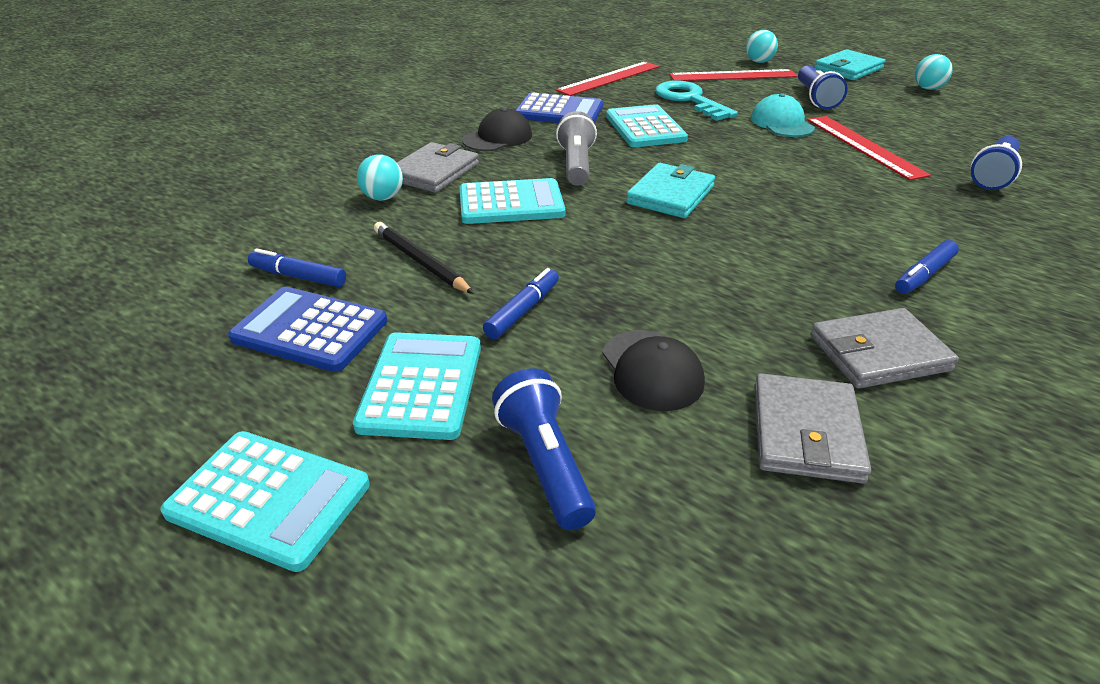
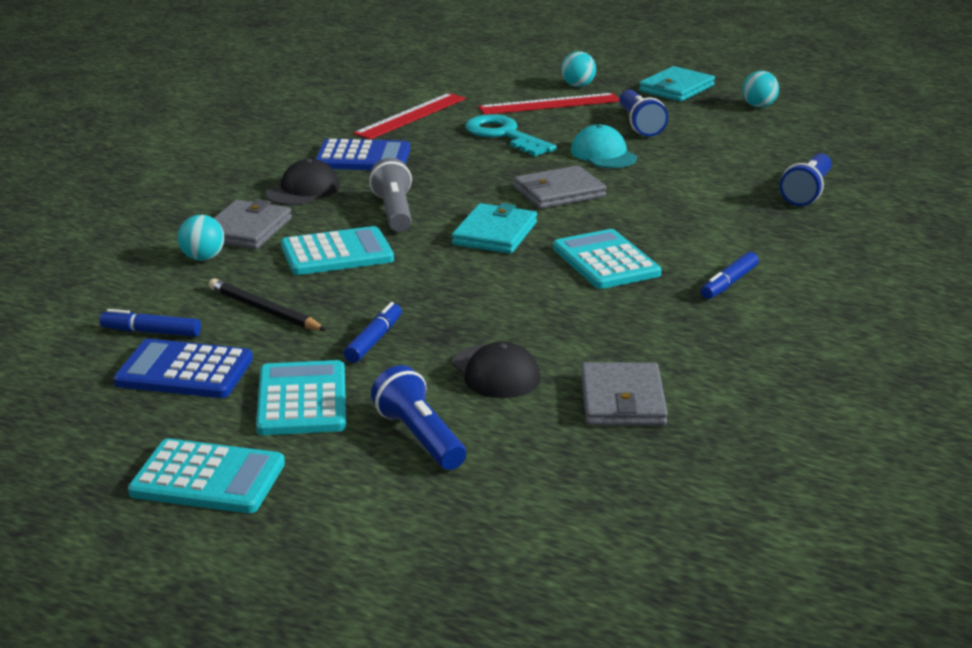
camera: 10 degrees left, 10 degrees down
turquoise calculator [606,104,688,147] -> turquoise calculator moved to [553,229,661,289]
red ruler [807,116,931,180] -> none
grey wallet [810,308,959,389] -> grey wallet moved to [514,165,606,209]

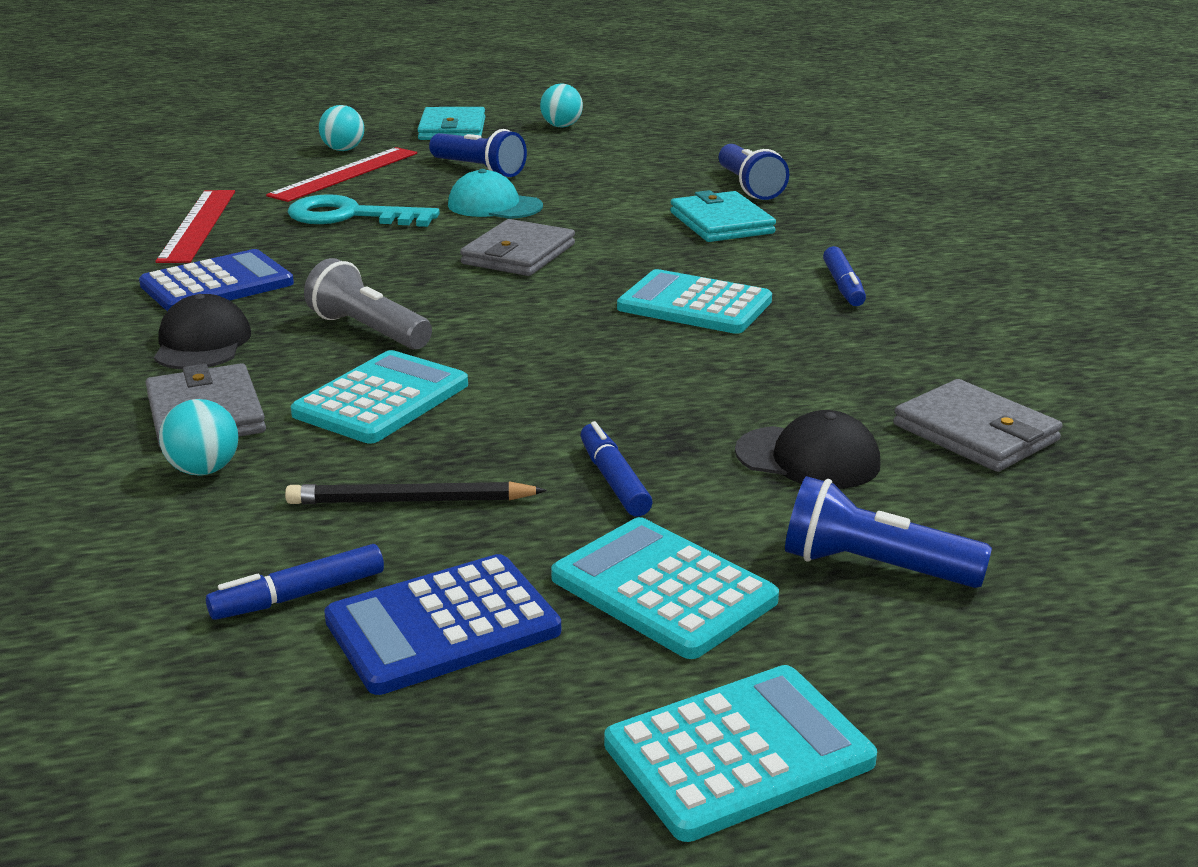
camera: 40 degrees left, 0 degrees up
turquoise wallet [452,203,537,254] -> turquoise wallet moved to [670,190,776,242]

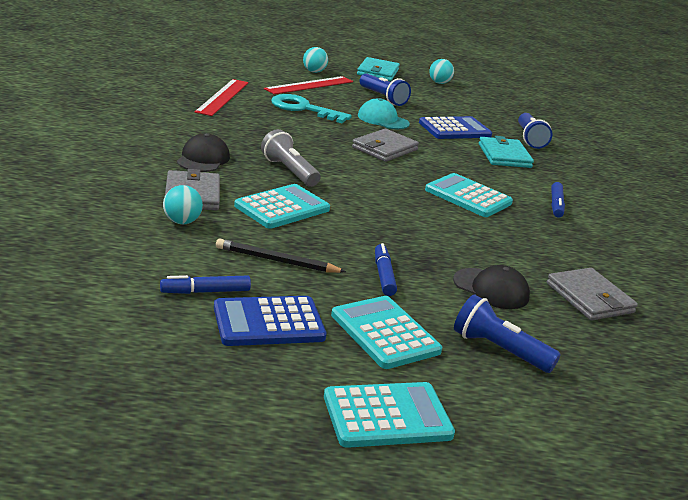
camera: 10 degrees right, 0 degrees up
blue calculator [139,249,294,311] -> blue calculator moved to [419,116,492,139]

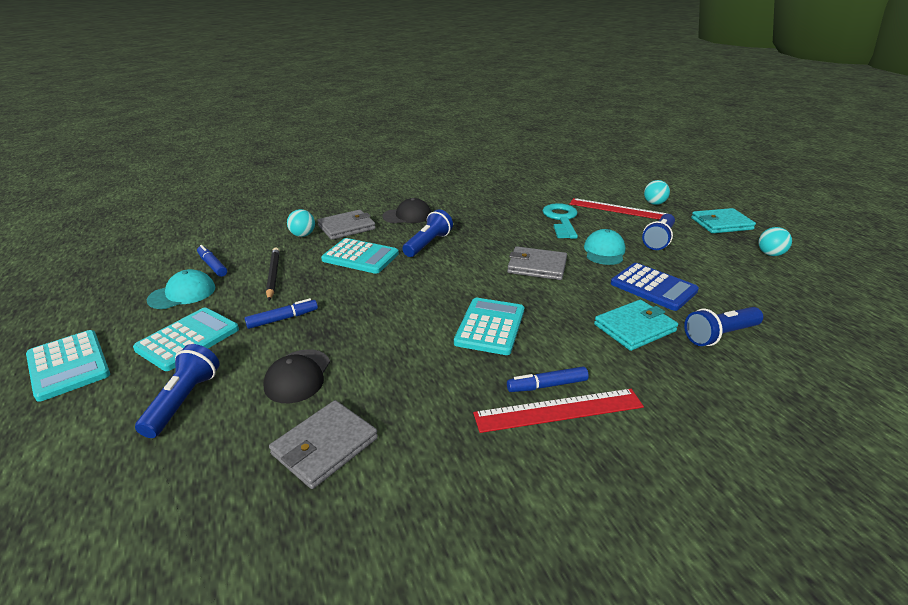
camera: 70 degrees right, 5 degrees up
red ruler [195,79,249,116] -> red ruler moved to [473,389,644,433]
blue calculator [214,296,327,346] -> turquoise cap [147,269,215,309]
grey flashlight [261,129,321,187] -> blue flashlight [402,210,453,257]

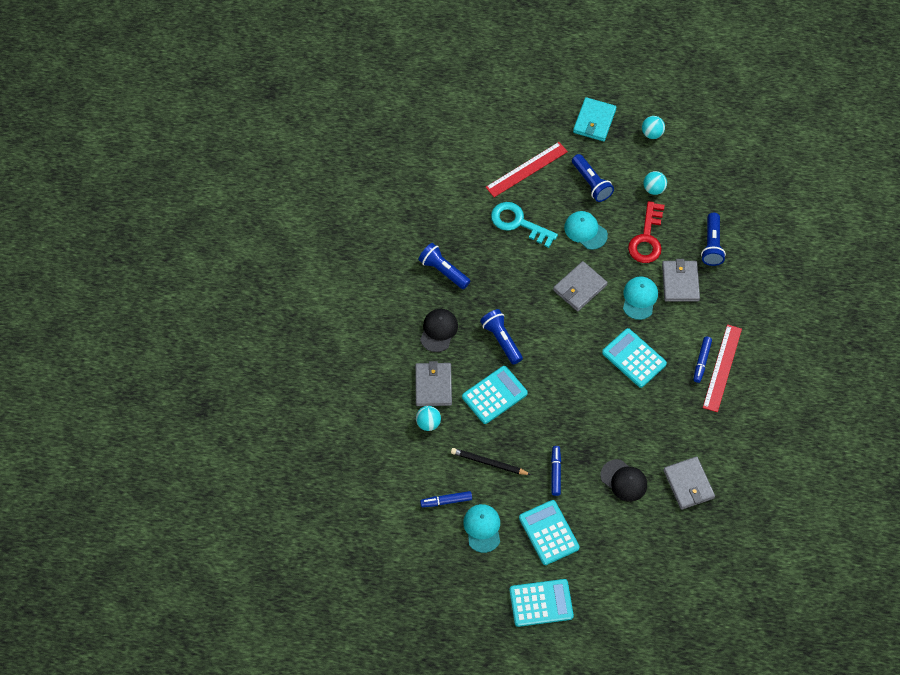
camera: 60 degrees left, 30 degrees up
blue flashlight [135,344,219,438] -> blue flashlight moved to [418,243,470,289]
turquoise wallet [594,299,678,351] -> grey wallet [662,259,700,302]
blue calculator [611,263,699,311] -> red key [628,201,665,263]
turquoise ball [644,180,670,205] -> turquoise ball moved to [644,171,667,195]
none -> turquoise cap [623,276,658,320]

